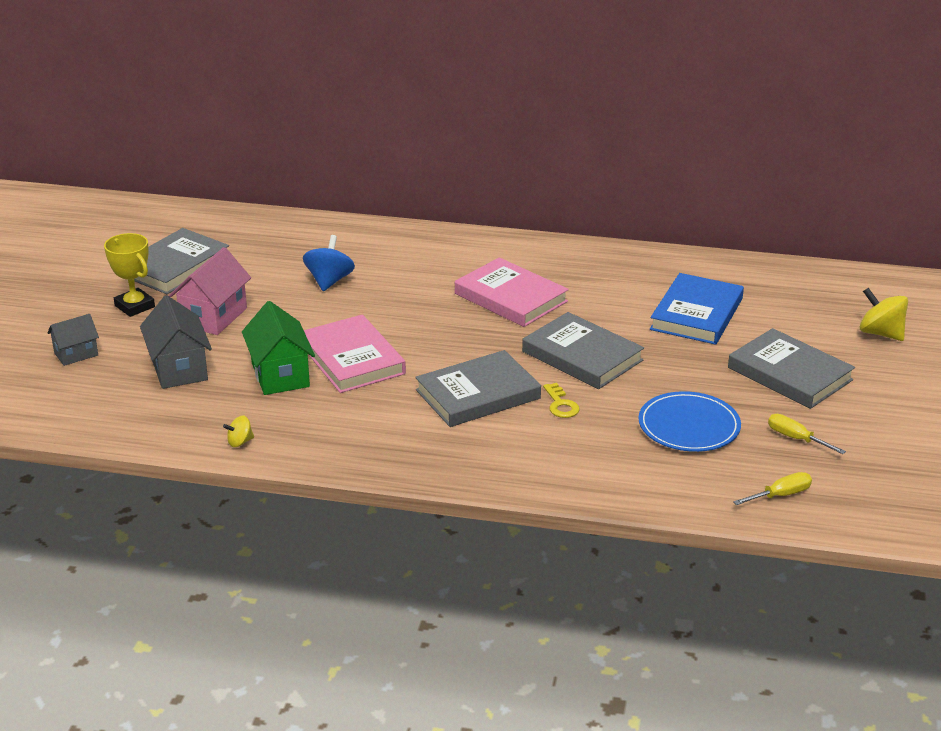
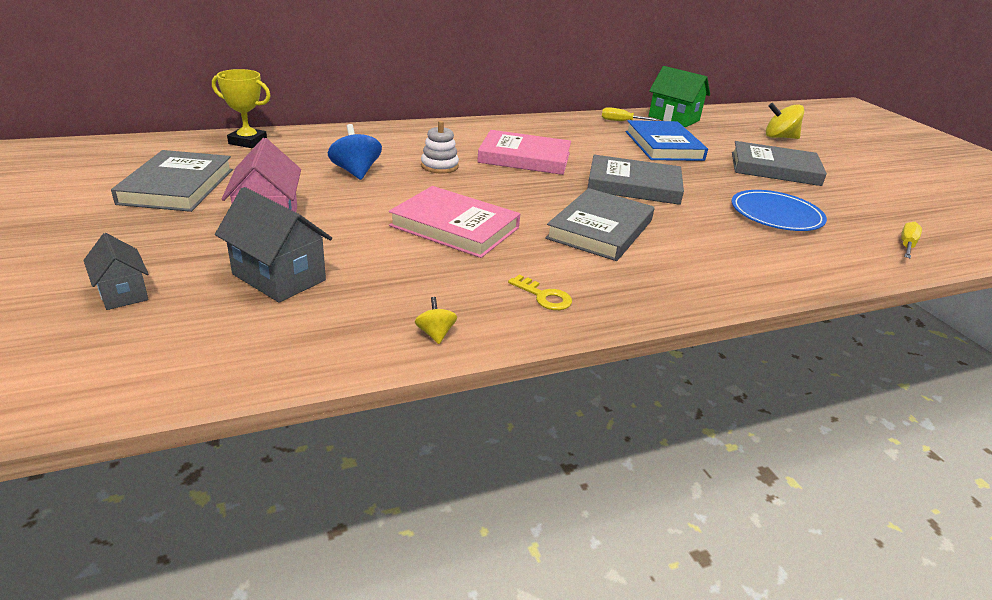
camera: 35 degrees left, 0 degrees up
grey house [47,314,99,366] -> grey house turned 60 degrees counterclockwise [83,233,149,310]
yellow trophy [104,233,155,317] -> yellow trophy moved to [212,69,271,148]
yellow spinning top [223,416,254,447] -> yellow spinning top turned 135 degrees clockwise [415,297,457,344]
green house [242,301,315,395] -> green house moved to [649,66,710,127]
yellow key [543,383,580,418] -> yellow key moved to [508,275,572,310]
yellow screwdriver [768,414,846,454] -> yellow screwdriver moved to [602,107,659,121]
none -> white stacking toy [421,121,459,173]

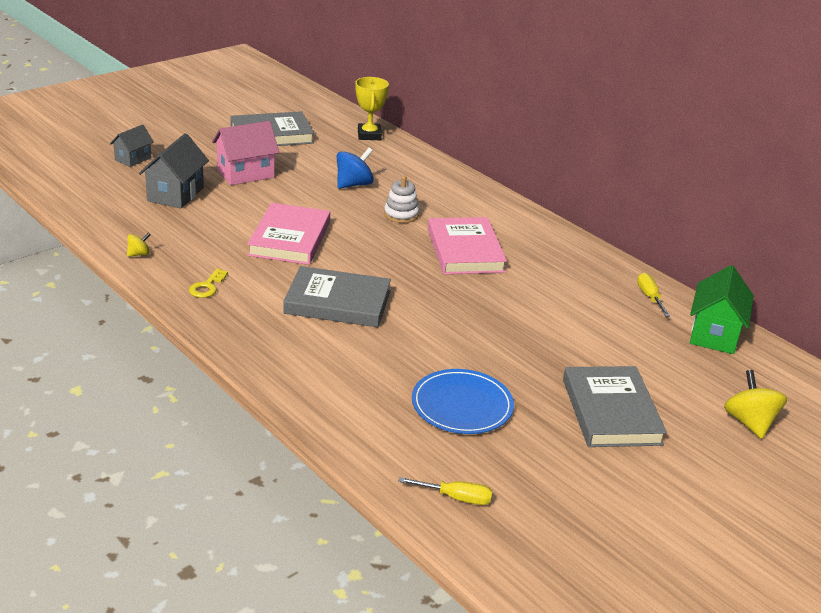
camera: 70 degrees right, 0 degrees up
grey book [587,155,684,205] -> none
blue book [626,120,708,161] -> none

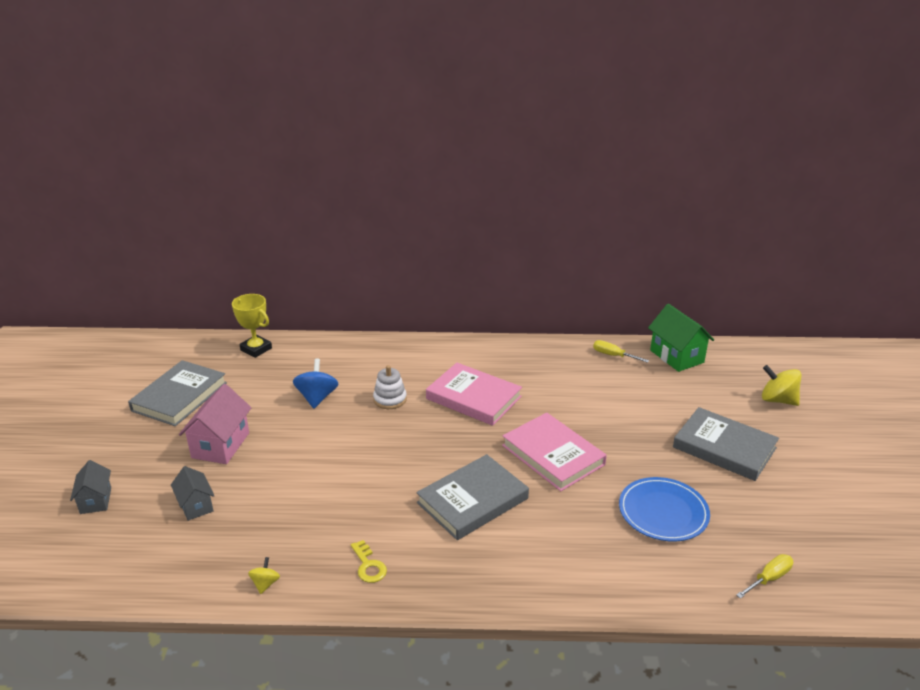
camera: 45 degrees left, 0 degrees up
grey house [139,133,209,209] -> grey house [171,466,215,521], size x0.62
pink book [247,203,330,265] -> pink book moved to [502,412,607,491]

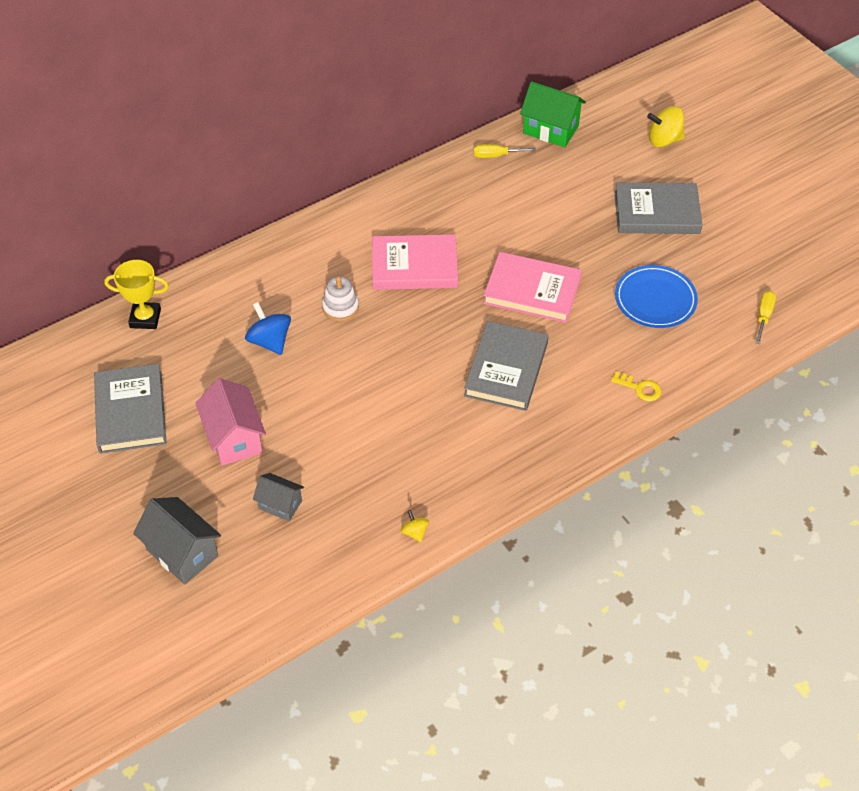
camera: 35 degrees left, 20 degrees up
grey house [70,460,111,514] -> grey house [133,497,221,585], size x1.62
yellow key [351,540,387,583] -> yellow key moved to [611,372,662,401]

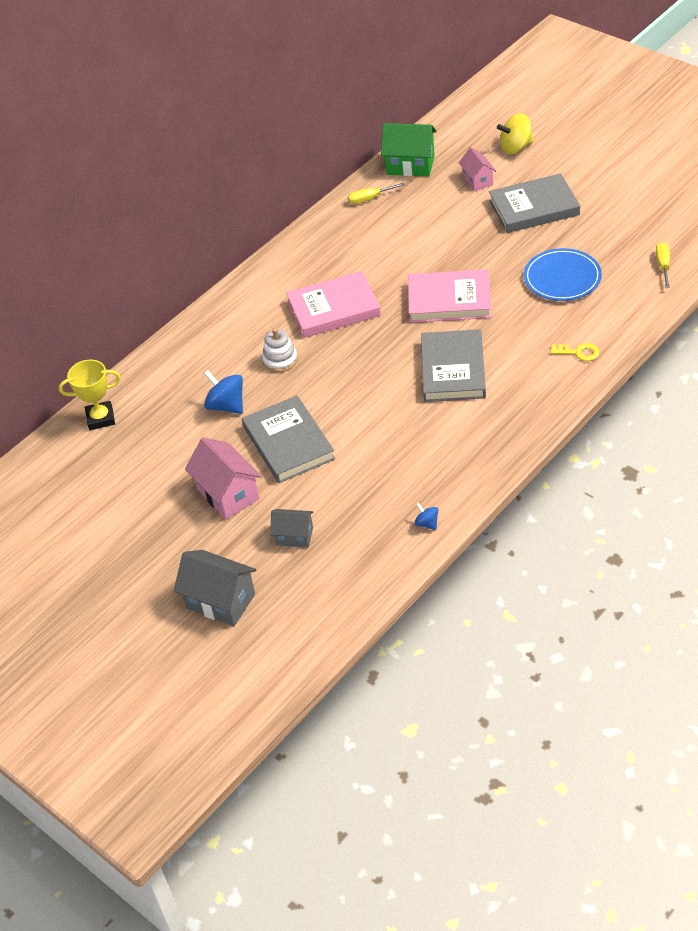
camera: 10 degrees left, 5 degrees down
grey book [94,364,167,454] -> grey book moved to [242,395,335,483]
yellow spinning top [401,510,429,542] -> blue spinning top [415,503,438,530]
none -> pink house [459,148,496,191]

